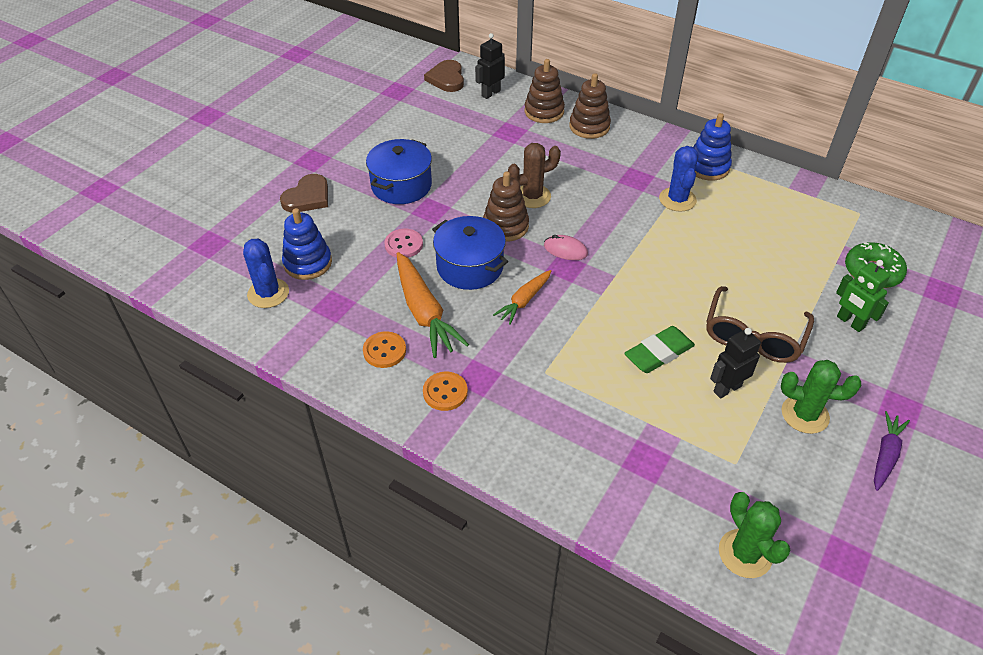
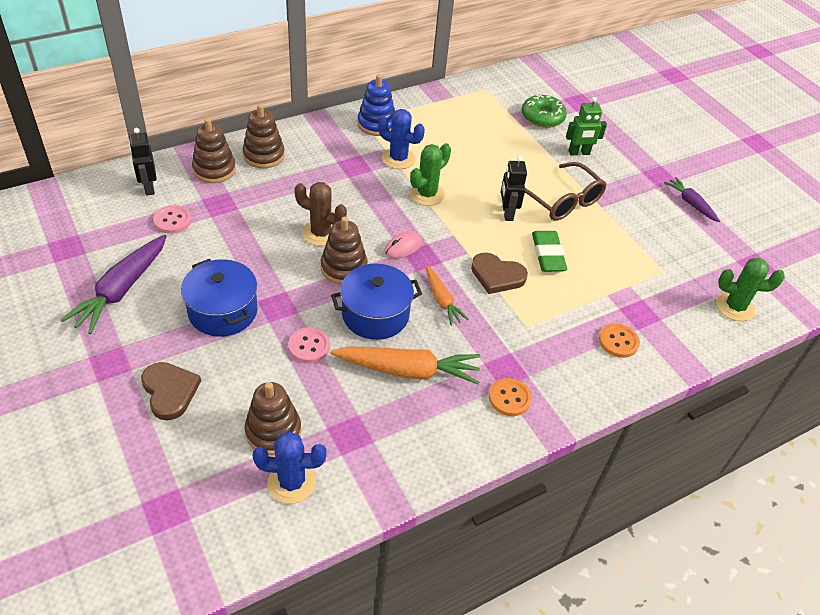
camera: 65 degrees left, 0 degrees up
blue stacking toy [282,208,332,280] -> brown stacking toy [244,382,301,455]
orange button [363,331,406,368] -> orange button moved to [599,324,640,358]
brown heart [424,60,464,92] -> brown heart moved to [471,253,528,294]
brown cactus [508,143,561,208] -> brown cactus turned 75 degrees counterclockwise [294,182,347,246]
black robot [710,328,761,398] -> black robot moved to [501,156,527,221]
green cactus [781,360,861,434] -> green cactus moved to [410,143,451,206]
none -> purple carrot [60,235,167,334]
none -> pink button [153,205,192,234]

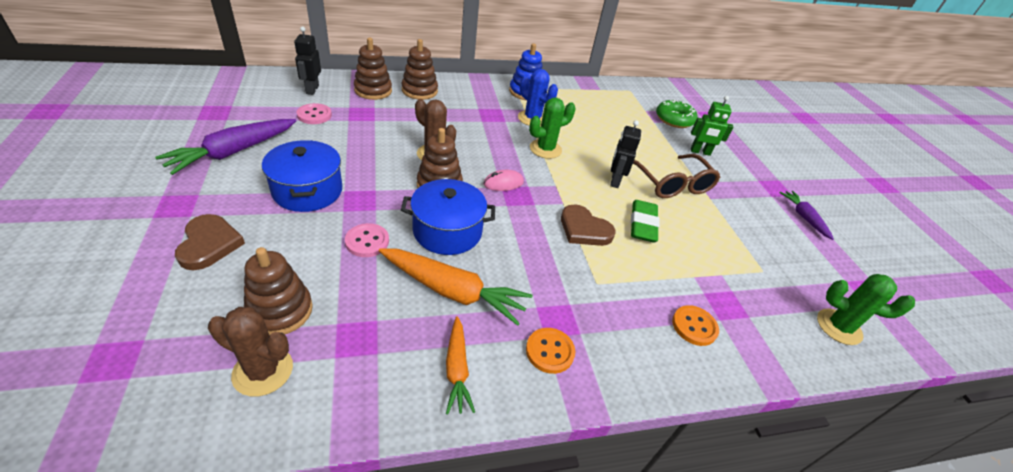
camera: 15 degrees right, 5 degrees down
blue cactus [253,432,327,504] -> brown cactus [208,307,293,396]
orange carrot [426,265,469,326] -> orange carrot moved to [446,316,475,415]

